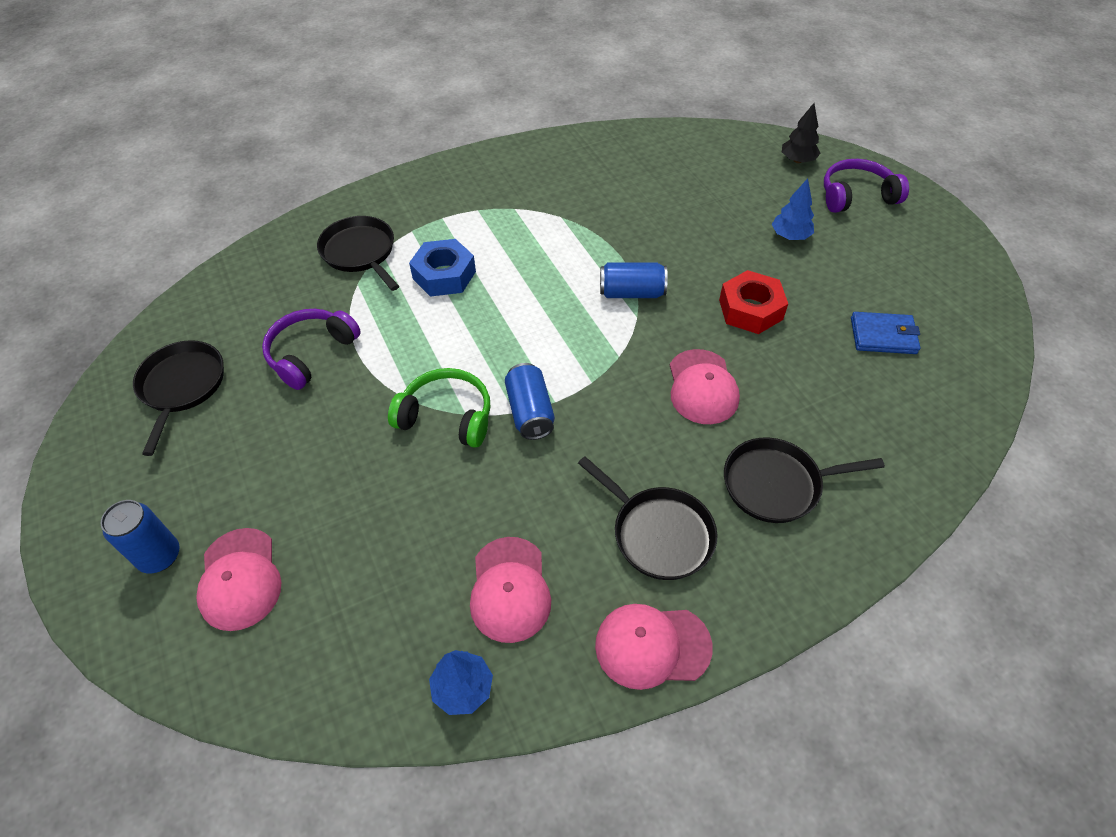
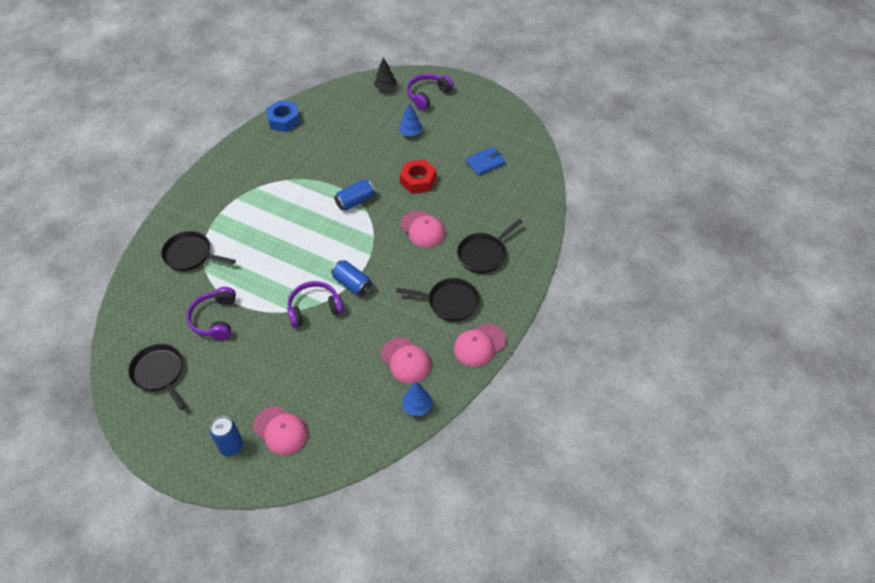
camera: 35 degrees left, 0 degrees up
green headphones [388,368,491,448] -> purple headphones [287,281,343,327]
blue nut [409,239,476,297] -> blue nut moved to [266,100,300,132]

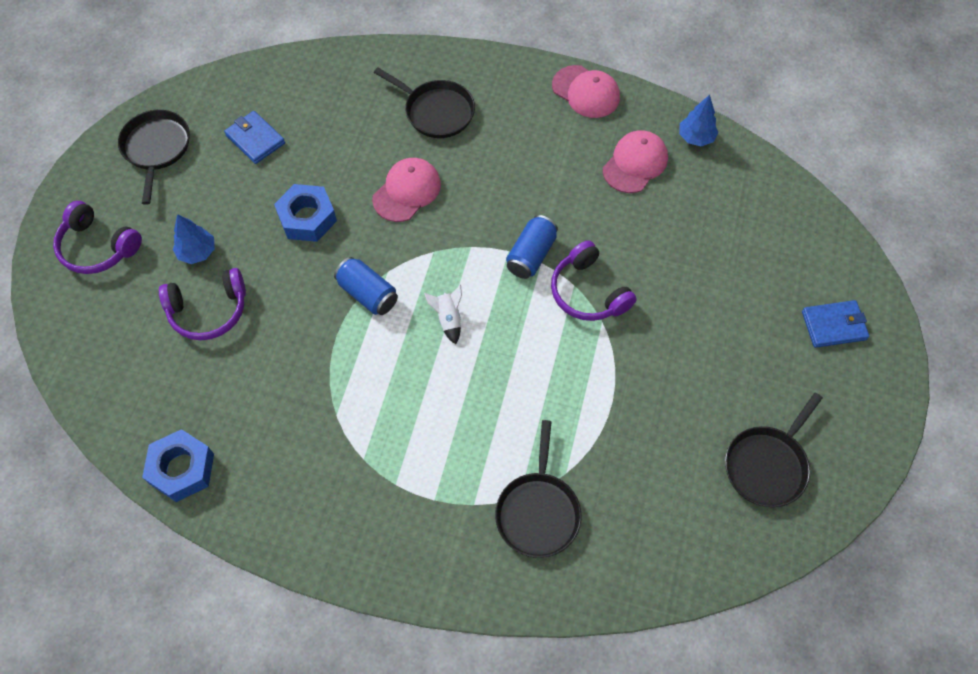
camera: 105 degrees left, 10 degrees up
purple headphones [187,287,236,340] -> purple headphones moved to [159,268,246,340]
blue can [210,416,243,456] -> blue wallet [802,300,869,348]
pink cap [253,406,308,455] -> none
black tree [374,58,397,91] -> none
black pan [396,278,480,321] -> black pan moved to [118,110,190,205]
red nut [400,159,436,194] -> blue nut [274,184,337,242]
none -> white rocket [424,285,462,345]

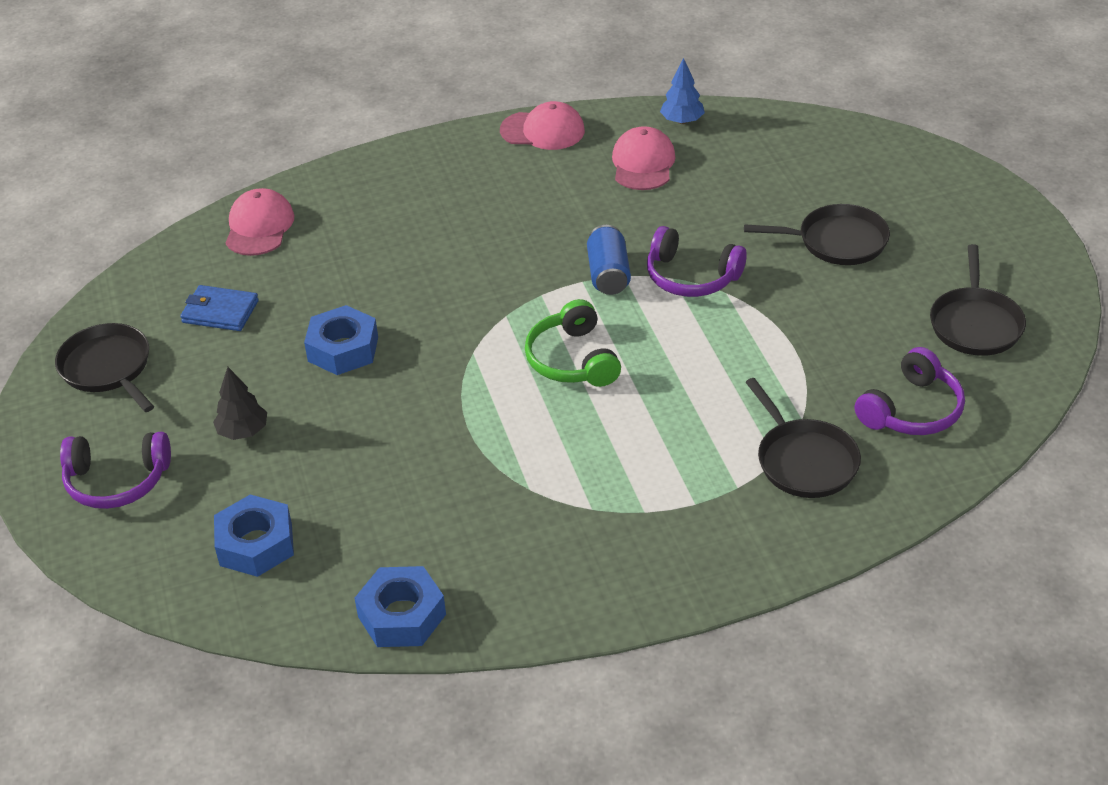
camera: 30 degrees left, 20 degrees down
purple headphones [159,268,246,340] -> purple headphones moved to [855,347,965,435]
blue tree [173,214,215,264] -> black tree [213,367,267,440]
blue can [334,257,398,315] -> none
pink cap [372,158,441,222] -> pink cap moved to [226,188,295,256]
black pan [374,67,475,138] -> black pan moved to [744,204,890,265]
white rocket [424,285,462,345] -> green headphones [525,299,621,387]
blue wallet [802,300,869,348] -> none
none -> blue nut [214,494,294,577]

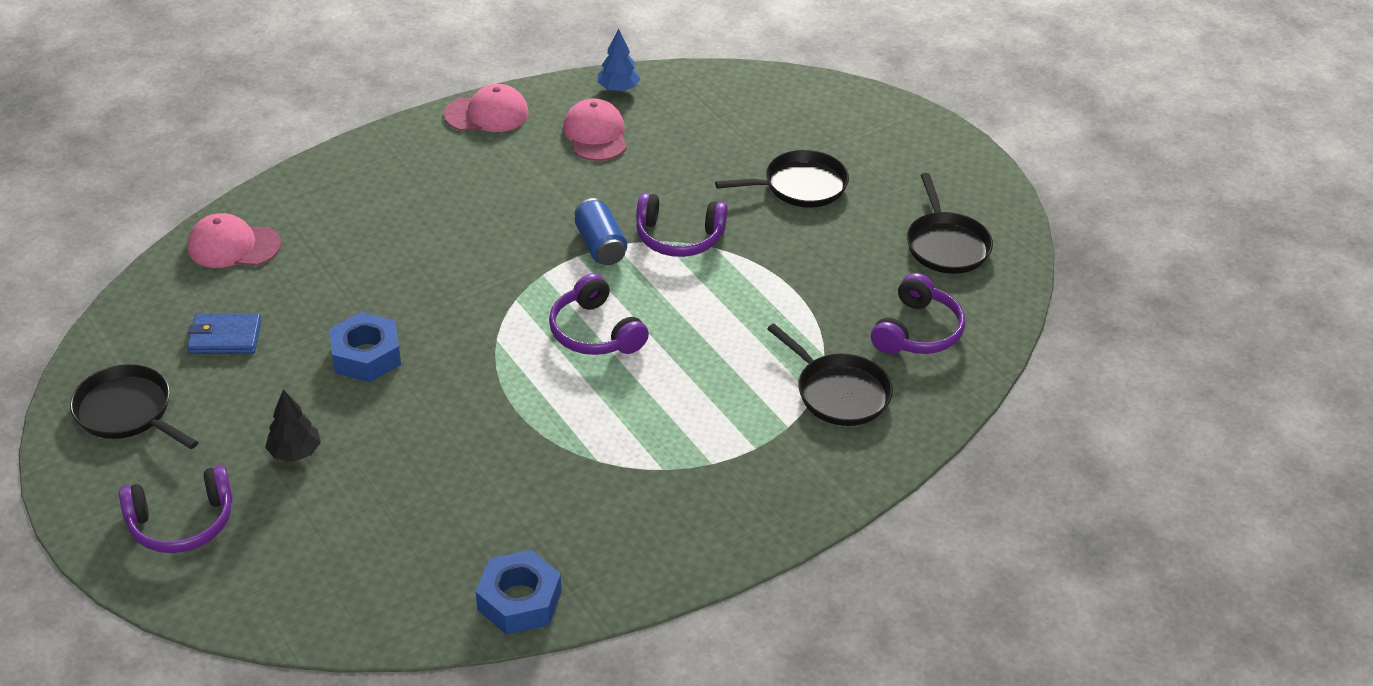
camera: 20 degrees left, 0 degrees up
blue nut [214,494,294,577] -> none
pink cap [226,188,295,256] -> pink cap turned 75 degrees counterclockwise [187,213,281,268]
green headphones [525,299,621,387] -> purple headphones [549,273,649,355]

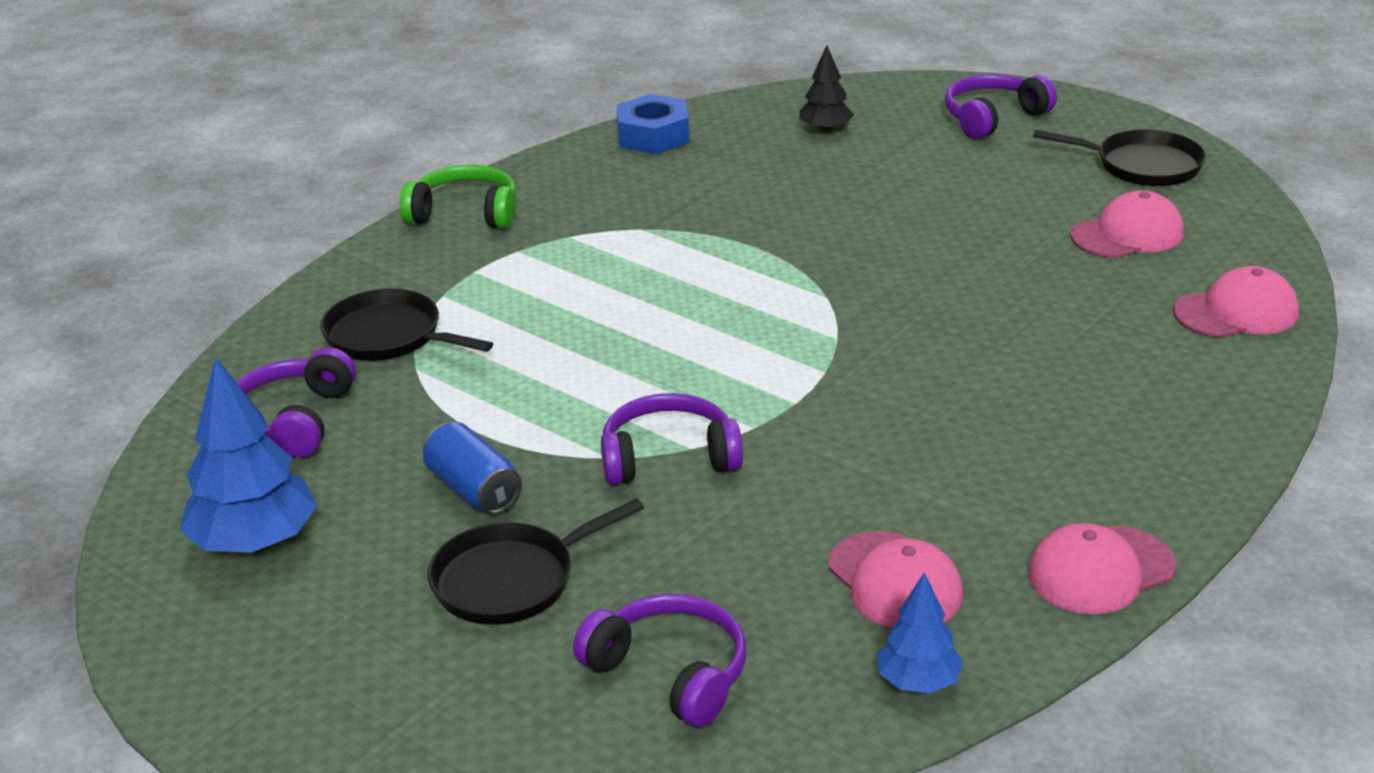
camera: 165 degrees right, 10 degrees down
blue wallet [187,313,261,354] -> pink cap [1071,190,1184,258]
black tree [265,389,321,462] -> black tree moved to [800,45,854,133]
blue nut [329,312,401,382] -> none
purple headphones [549,273,649,355] -> purple headphones moved to [573,594,746,727]
blue can [575,198,627,265] -> blue can moved to [423,422,522,514]
black pan [907,173,993,274] -> blue tree [180,357,317,553]
none -> green headphones [400,165,517,229]

